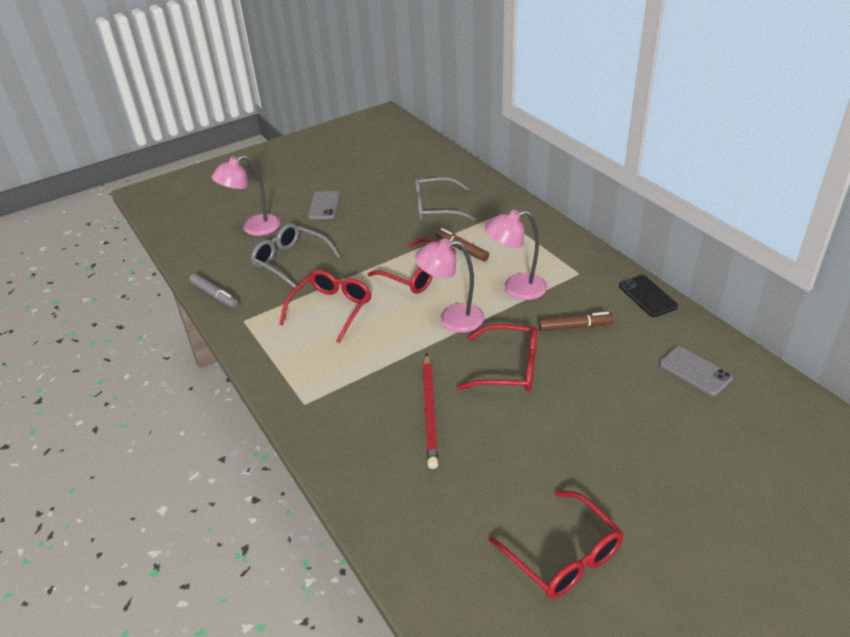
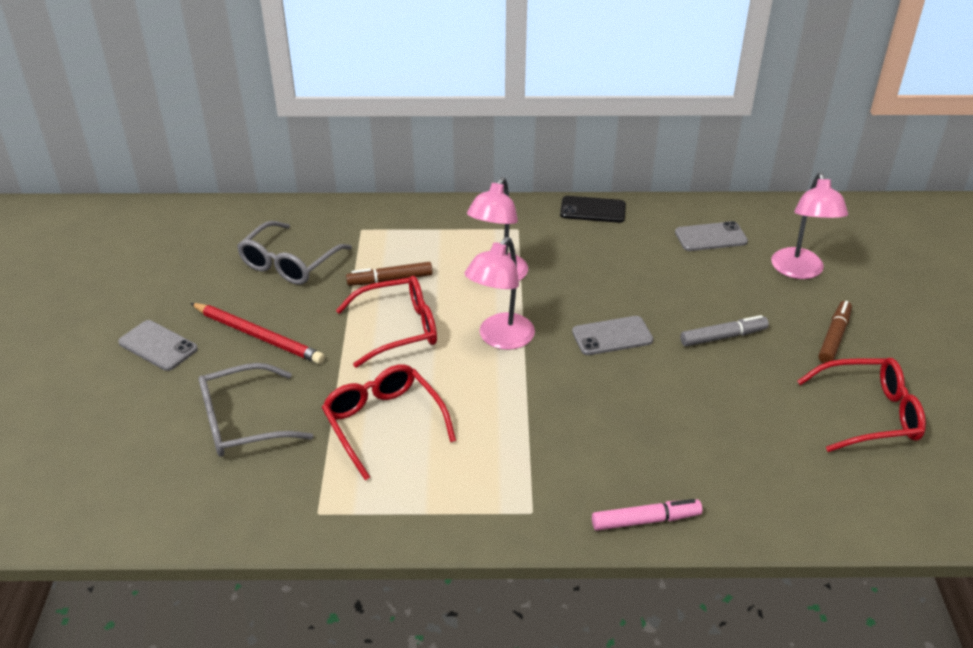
camera: 60 degrees left, 0 degrees up
grey marker [189,273,238,308] -> grey marker moved to [680,315,769,346]
pink lamp [212,155,280,236] -> pink lamp moved to [771,172,848,279]
red pencil [423,353,439,469] -> red pencil moved to [190,303,325,364]
red glasses [456,324,537,392] -> grey phone [572,316,653,355]
brown marker [539,312,614,331] -> brown marker moved to [818,301,852,363]
none -> pink marker [592,499,702,531]

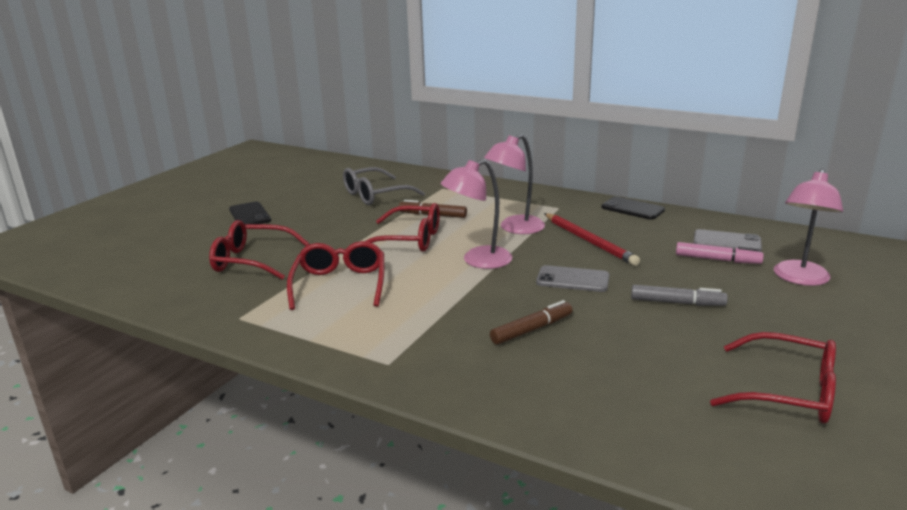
camera: 30 degrees right, 15 degrees down
grey phone [118,320,198,371] -> black phone [229,201,271,224]
red pencil [190,303,325,364] -> red pencil moved to [544,213,640,266]
grey glasses [199,363,314,456] -> red glasses [209,220,310,280]
pink marker [592,499,702,531] -> pink marker moved to [676,242,764,264]
brown marker [818,301,852,363] -> brown marker moved to [490,300,573,345]

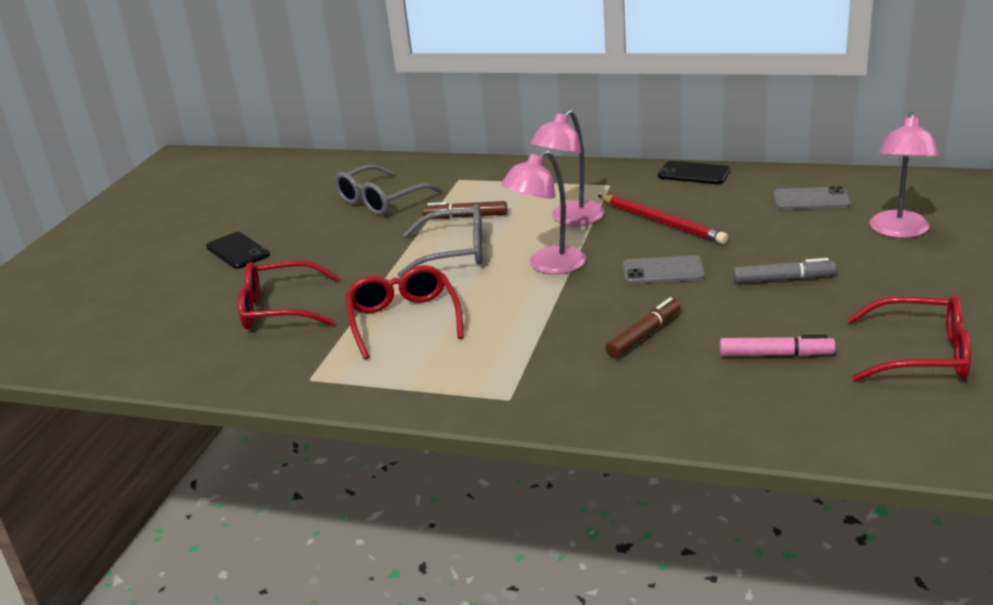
camera: 10 degrees left, 5 degrees up
red glasses [365,203,440,252] -> grey glasses [397,204,483,278]
pink marker [676,242,764,264] -> pink marker moved to [720,335,835,356]

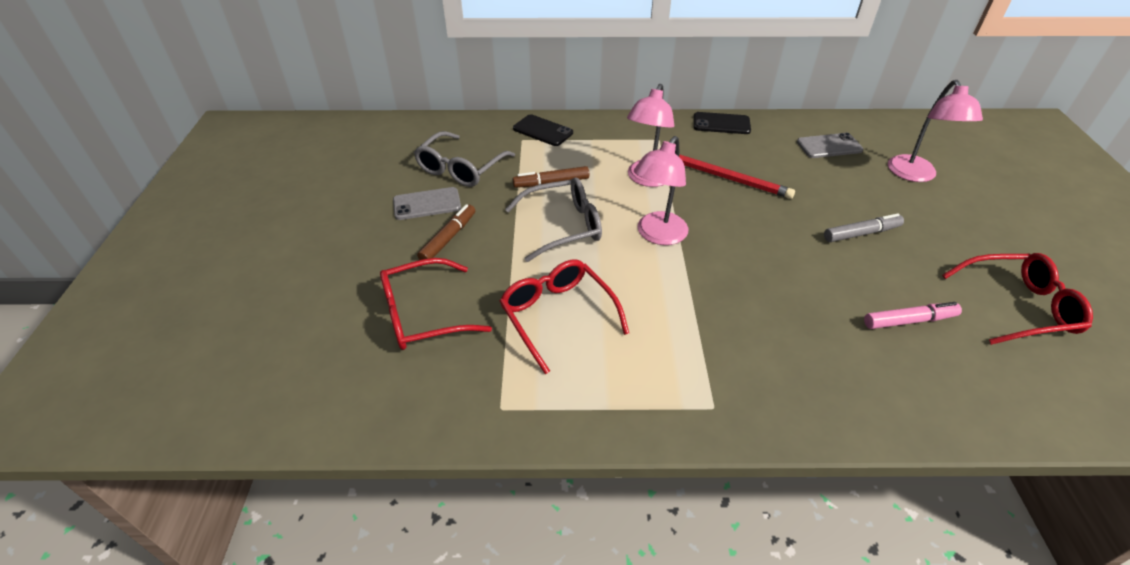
camera: 20 degrees left, 15 degrees up
black phone [206,232,270,269] -> black phone moved to [513,114,573,146]
brown marker [605,297,681,358] -> brown marker moved to [417,204,475,260]
grey phone [623,255,705,284] -> grey phone moved to [393,187,461,220]

